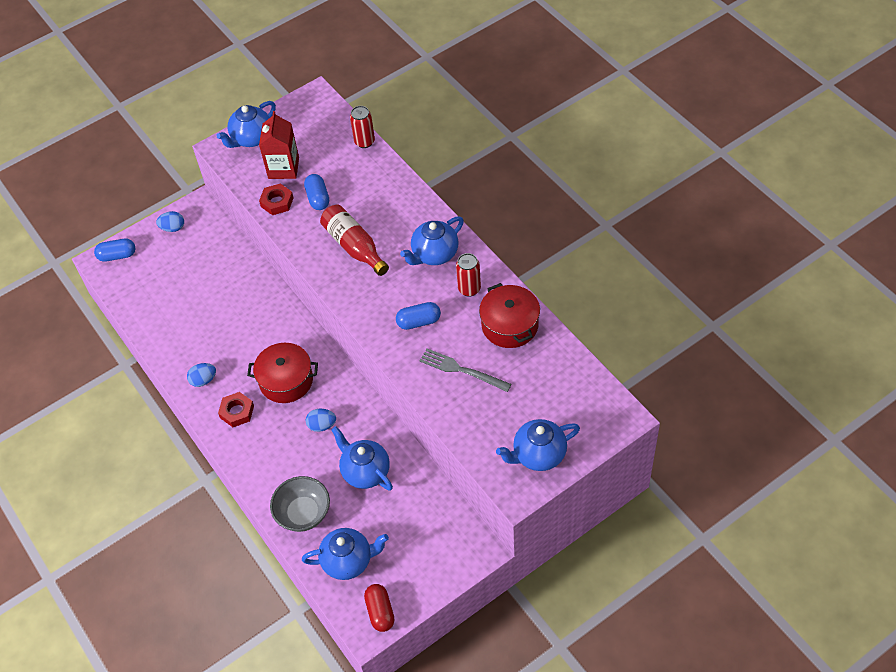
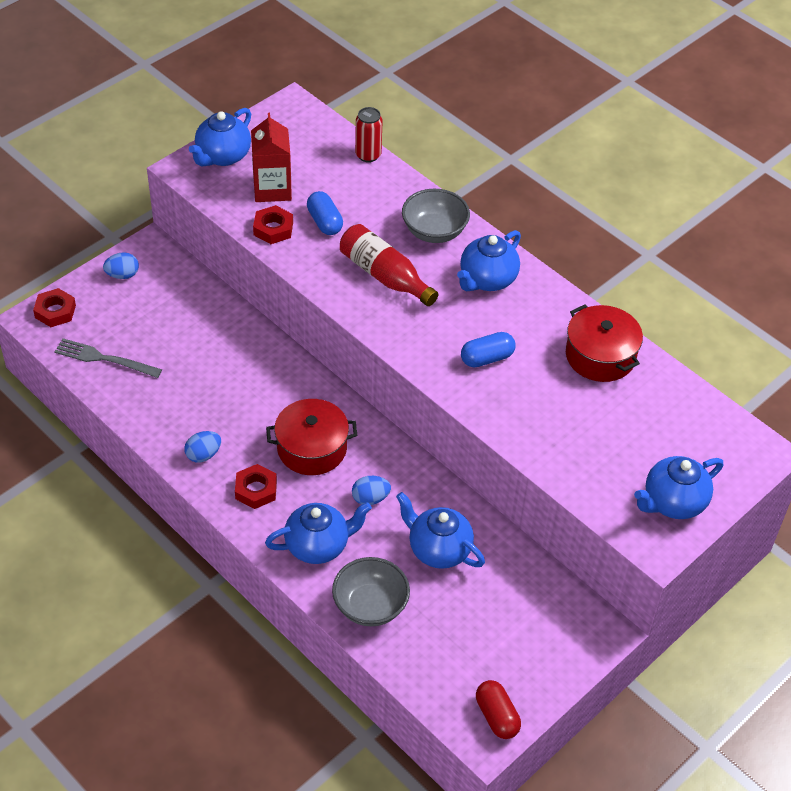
camera: 15 degrees left, 5 degrees down
blue capsule [94,238,135,262] -> red nut [33,288,76,327]
blue teapot [302,528,389,580] -> blue teapot moved to [265,502,372,564]
grey fork [420,349,512,392] -> grey fork moved to [54,338,162,378]
red can [456,253,481,297] -> none
none -> grey bowl [402,189,470,243]

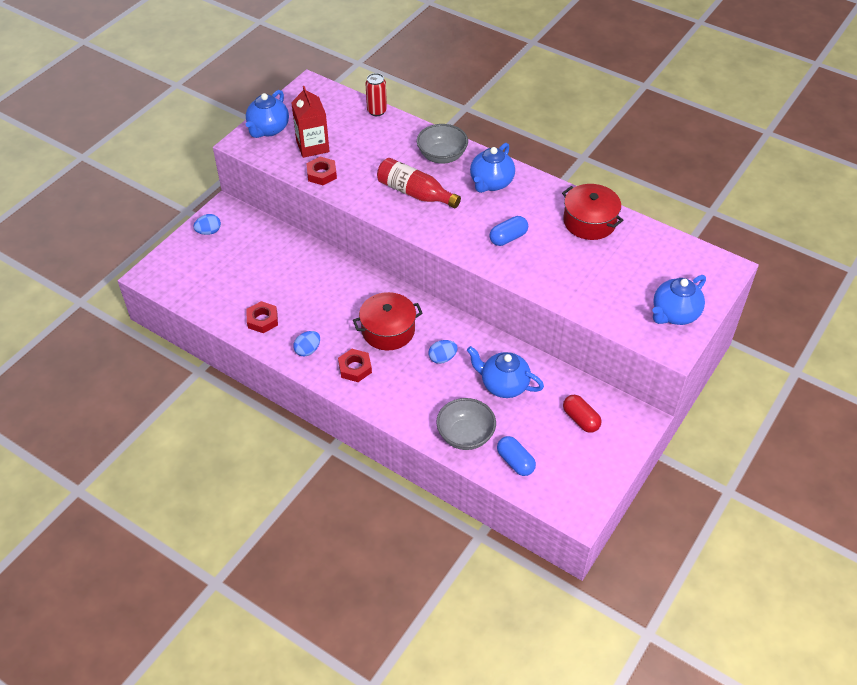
camera: 10 degrees left, 0 degrees up
red nut [33,288,76,327] -> red nut moved to [246,301,278,333]
grey fork [54,338,162,378] -> none
blue teapot [265,502,372,564] -> none
blue capsule [307,191,343,235] -> blue capsule moved to [497,436,536,476]
red capsule [476,680,521,739] -> red capsule moved to [563,395,601,433]

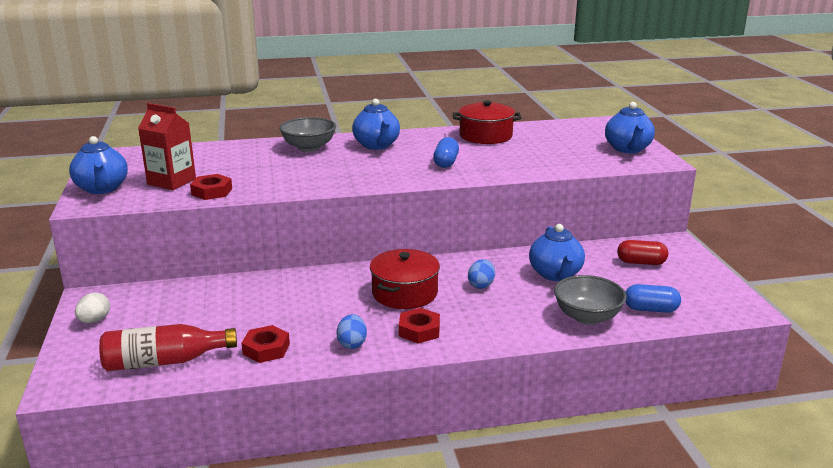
camera: 45 degrees left, 25 degrees down
blue egg [193,214,221,235] -> white egg [75,293,110,323]
red can [365,73,387,116] -> none
red bottle [377,158,461,208] -> red bottle moved to [99,324,237,371]
blue teapot [467,346,544,398] -> blue teapot turned 75 degrees counterclockwise [529,224,585,281]

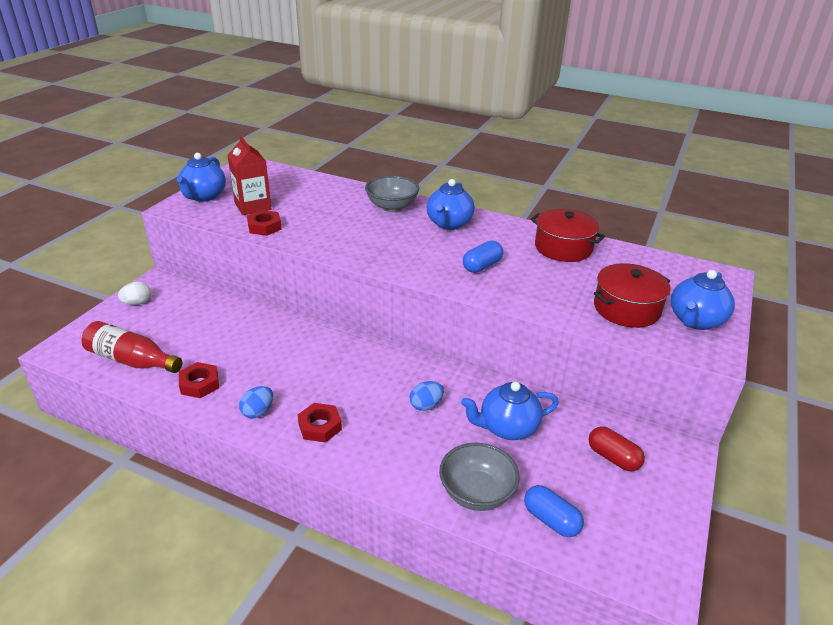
camera: 35 degrees right, 10 degrees up
red pot [370,249,440,309] -> red pot moved to [594,263,671,328]
blue teapot [529,224,585,281] -> blue teapot turned 45 degrees clockwise [461,382,559,440]

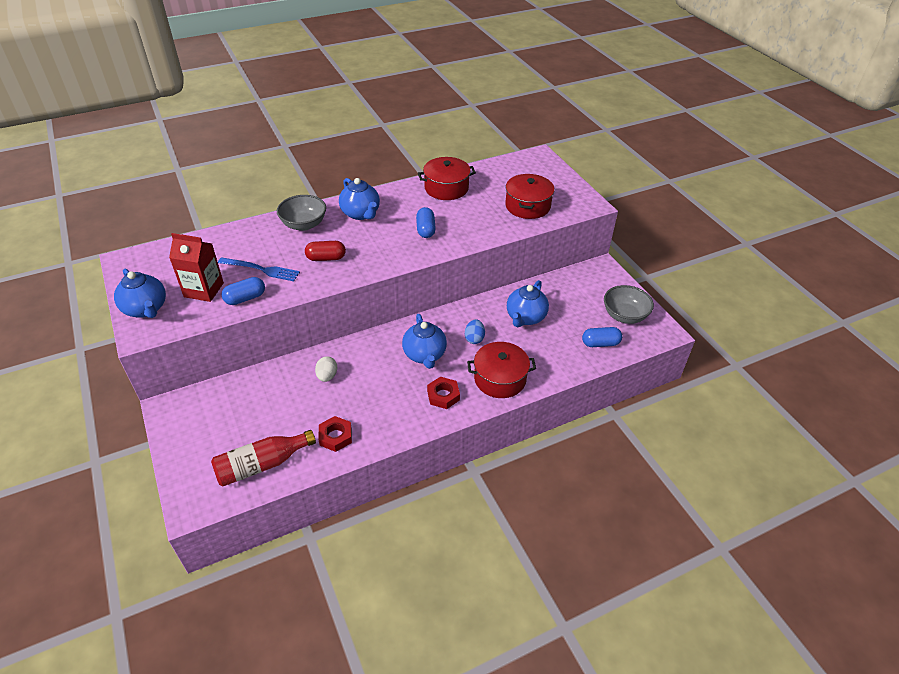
camera: 50 degrees left, 10 degrees up
white egg [118,282,151,305] -> white egg moved to [315,356,337,382]
blue egg [239,386,273,419] -> none
red nut [247,210,282,236] -> blue capsule [222,277,265,305]
grey bowl [439,443,520,511] -> grey bowl moved to [604,285,654,324]
red capsule [589,426,645,472] -> red capsule moved to [305,241,346,261]
blue teapot [671,270,735,330] -> blue teapot moved to [402,314,447,369]
none -> blue fork [218,257,300,281]
none -> red pot [467,342,536,398]

